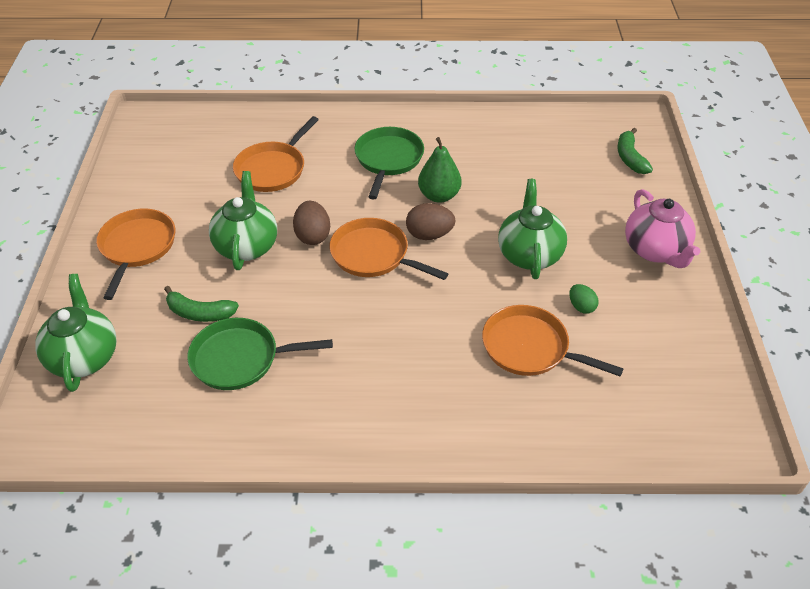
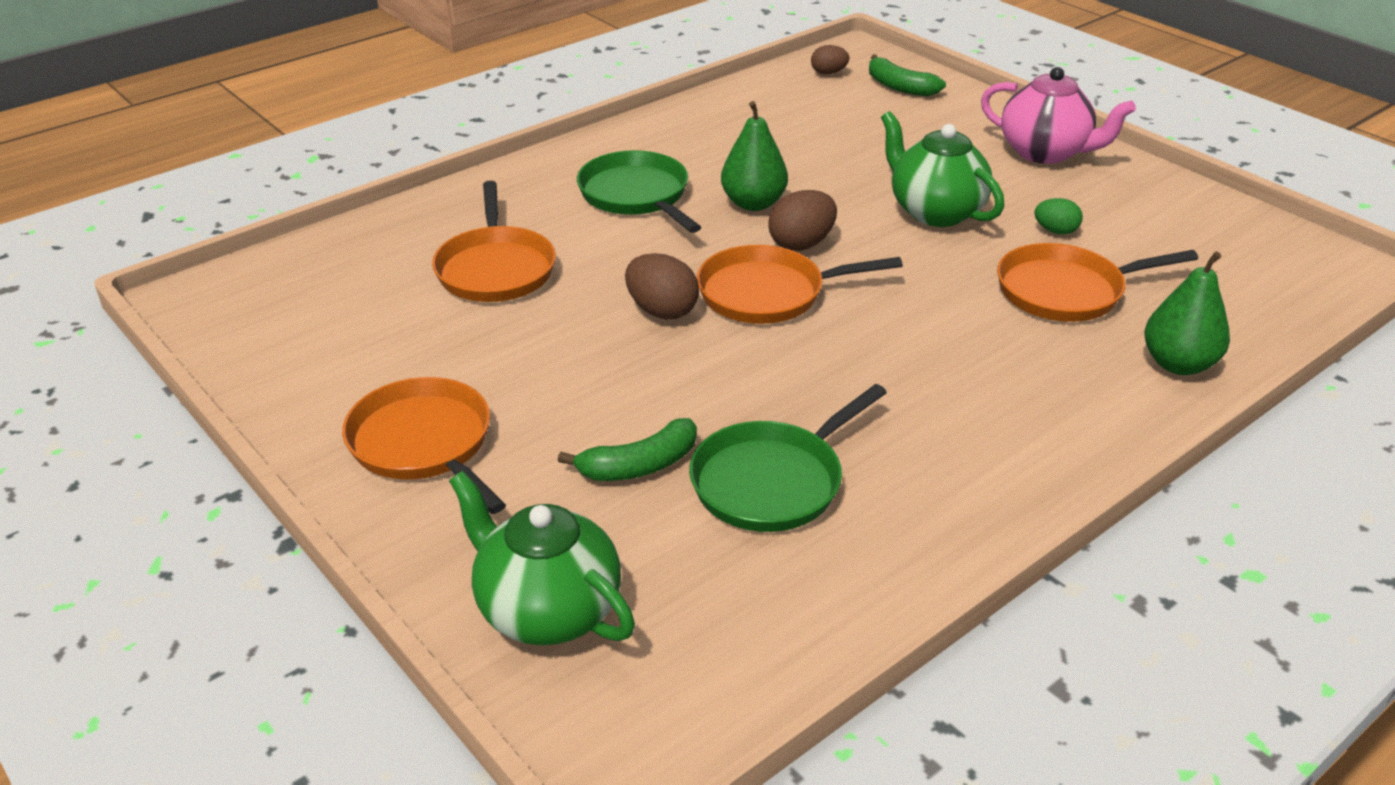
camera: 40 degrees left, 10 degrees down
green teapot [209,171,277,270] -> none
none -> brown egg [811,45,849,75]
none -> green pear [1145,251,1230,375]

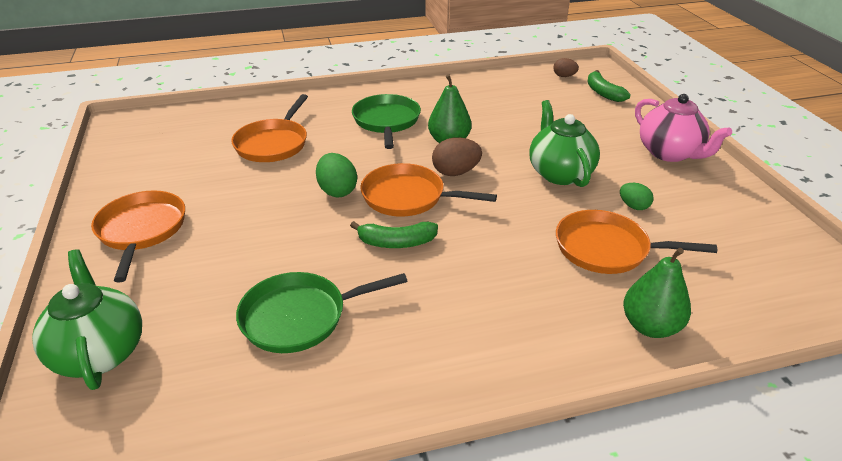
camera: 25 degrees right, 0 degrees up
green banana [558,418,697,481] -> green banana moved to [350,221,438,248]
brown egg [625,253,699,319] -> green egg [316,153,357,198]

